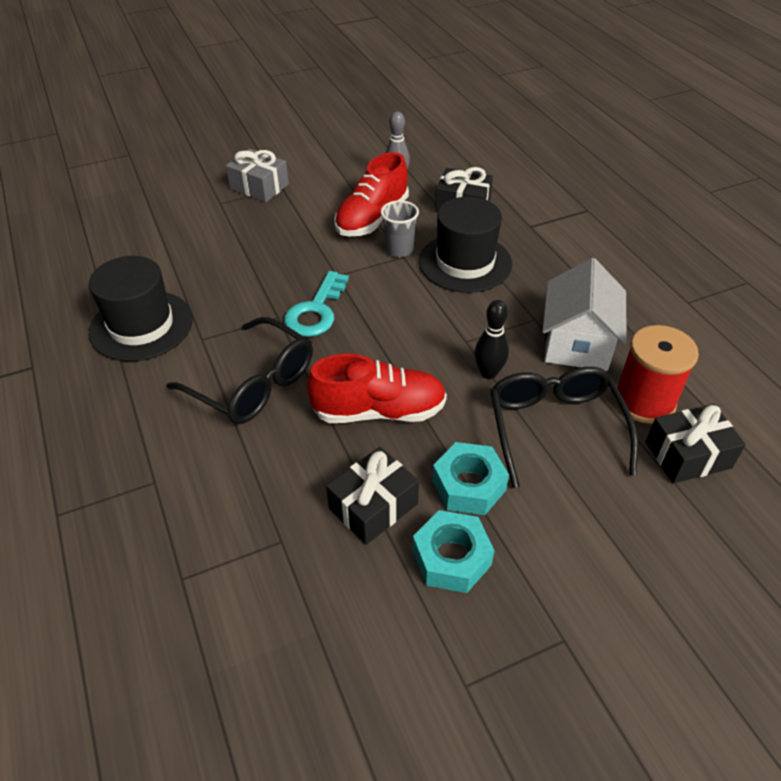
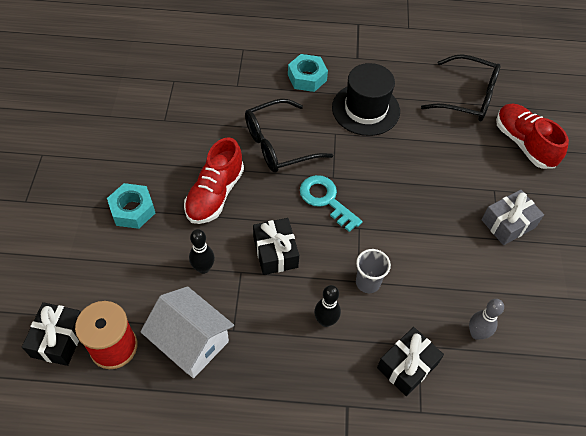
camera: 115 degrees right, 10 degrees up
black gift [326,447,419,545] -> black gift moved to [253,218,299,275]
red shoe [334,152,409,236] -> red shoe moved to [496,104,569,169]
turquoise nut [413,510,494,593] -> turquoise nut moved to [288,54,328,92]
black hat [419,197,512,293] -> black bowling pin [314,285,341,327]
black glasses [490,367,638,488] -> black glasses moved to [421,54,501,121]

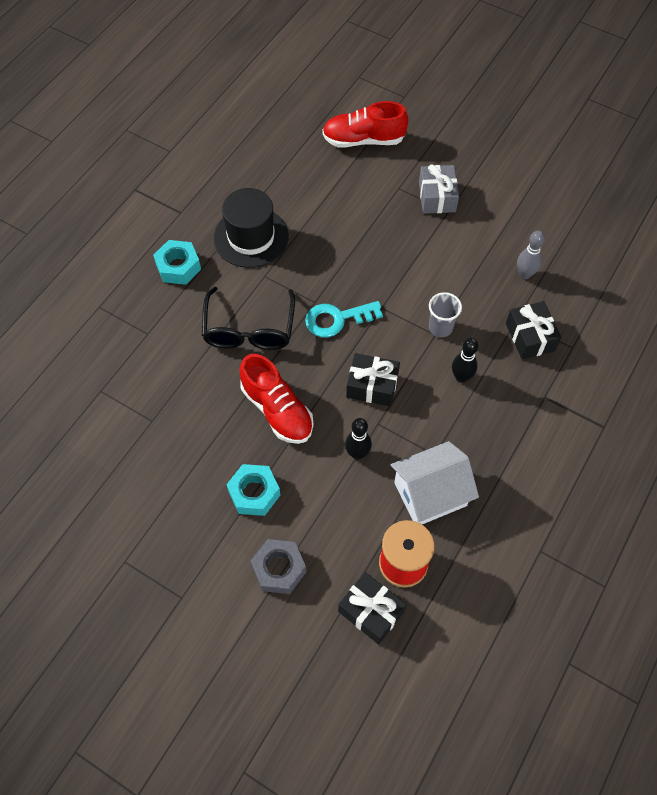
camera: 60 degrees left, 5 degrees up
black glasses [421,54,501,121] -> none
none -> grey nut [251,539,306,594]

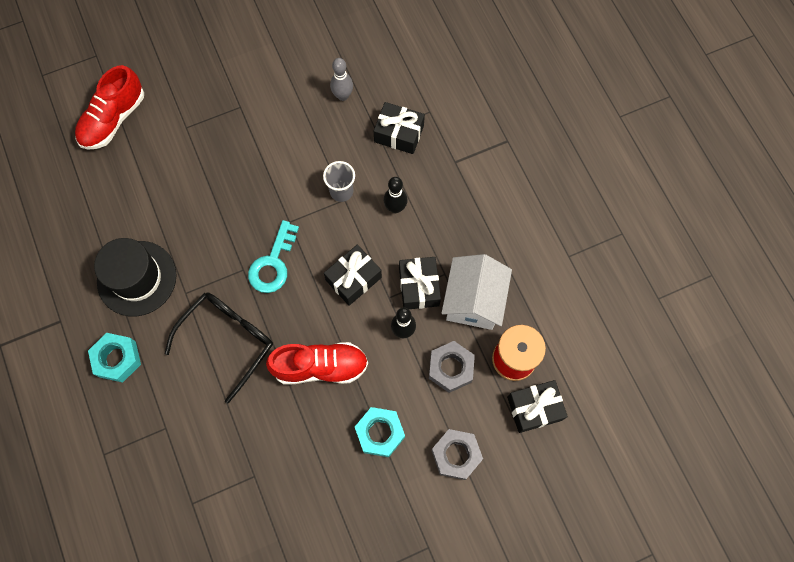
camera: 55 degrees left, 10 degrees up
black glasses [202,287,295,350] -> black glasses turned 90 degrees counterclockwise [165,292,273,403]
grey gift [419,164,459,214] -> none
none -> black gift [399,257,441,309]
none -> grey nut [429,341,475,393]

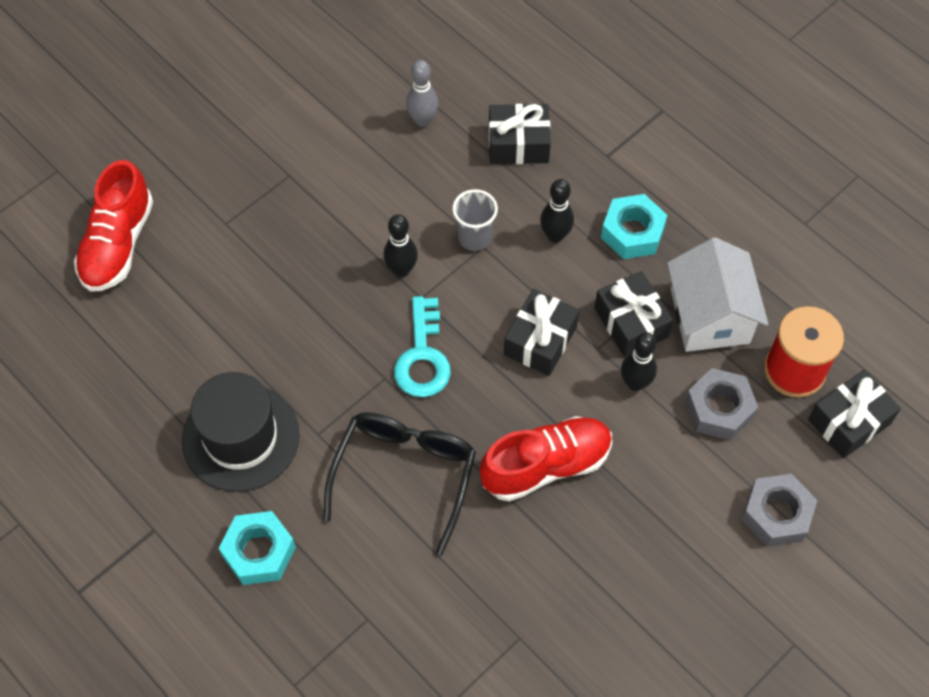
camera: 20 degrees left, 10 degrees down
turquoise nut [355,407,405,457] -> turquoise nut moved to [601,194,667,259]
none -> black bowling pin [384,214,418,277]

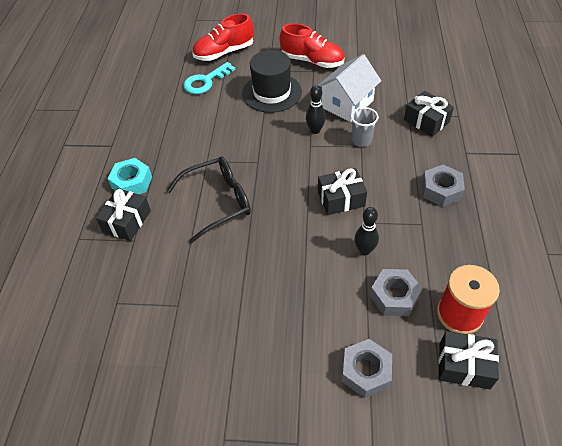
camera: 50 degrees right, 10 degrees down
black hat [182,372,300,492] -> black hat moved to [242,50,302,113]
turquoise key [394,296,451,397] -> turquoise key moved to [183,62,235,94]
grey bowling pin [406,60,438,127] -> none
red shoe [479,416,612,502] -> red shoe moved to [280,23,344,68]
black bowling pin [540,179,574,243] -> none
black gift [594,271,673,357] -> black gift moved to [96,188,151,241]
turquoise nut [601,194,667,259] -> grey nut [422,164,465,207]
white house [667,237,768,352] -> white house moved to [319,54,381,122]

